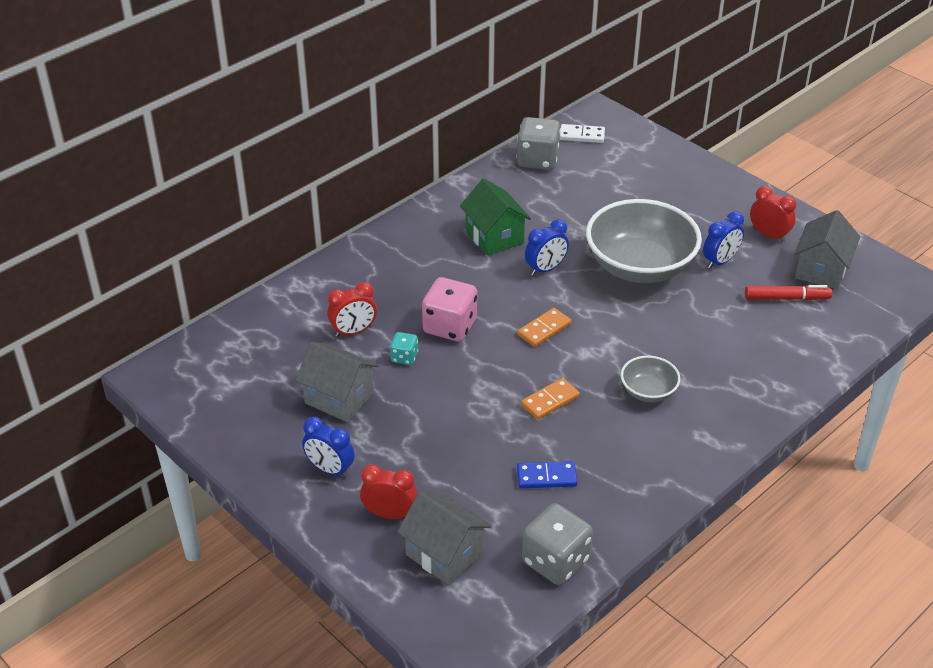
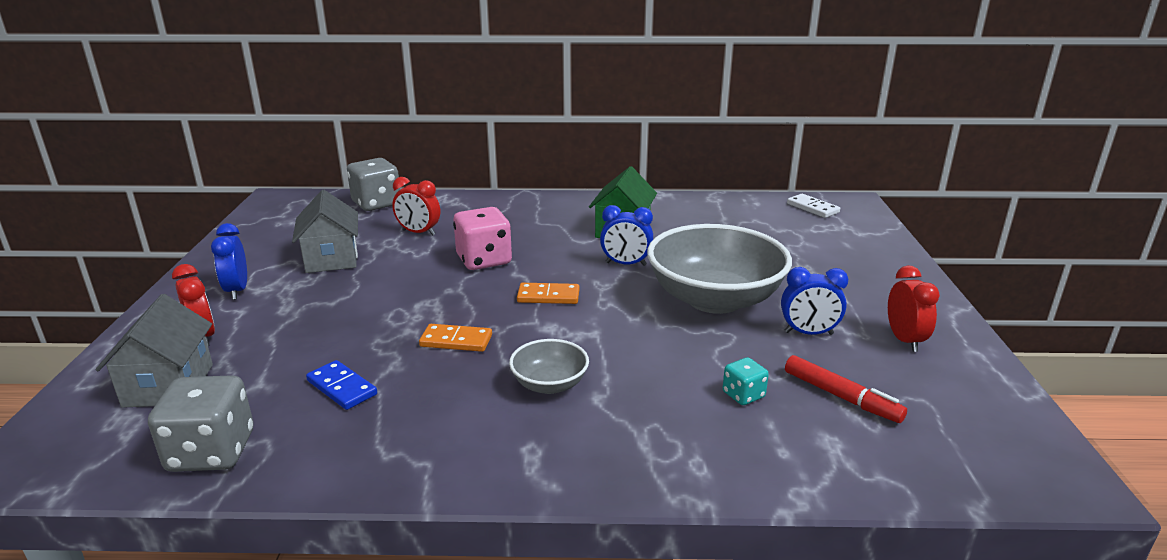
camera: 45 degrees right, 15 degrees down
turquoise dice [390,332,418,365] -> turquoise dice moved to [723,357,769,405]
grey dice [516,117,561,170] -> grey dice moved to [347,158,400,211]
grey house [794,210,860,290] -> none

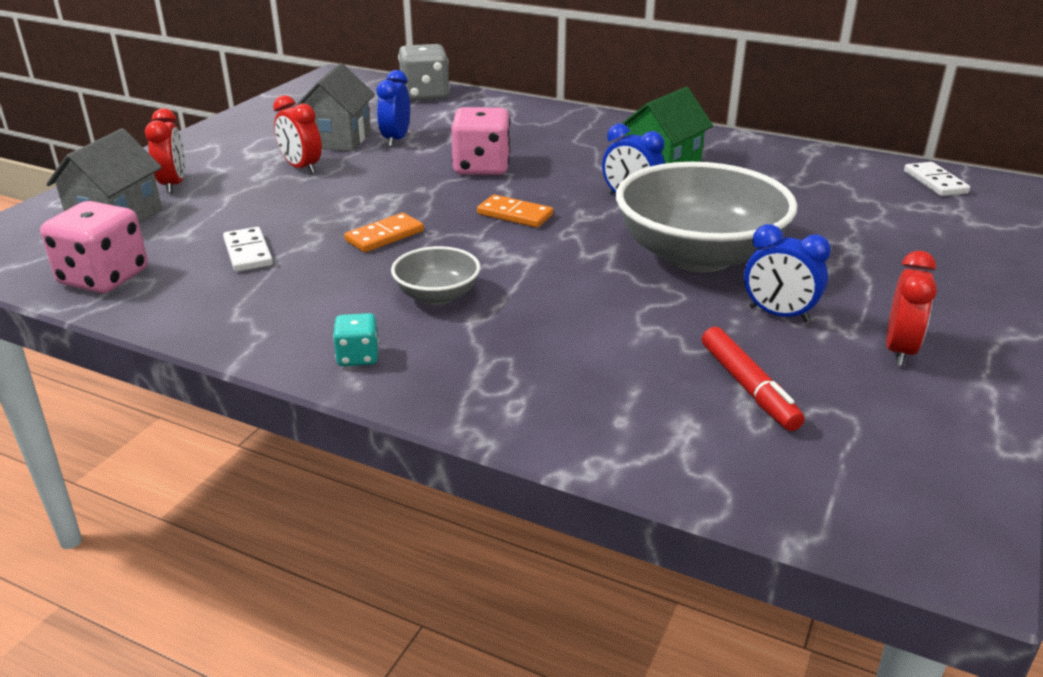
camera: 25 degrees right, 5 degrees up
grey dice [148,375,253,472] -> pink dice [40,201,148,293]
blue clock [211,223,247,300] -> blue clock moved to [377,70,410,147]
blue domino [306,360,377,410] -> white domino [223,227,273,272]
red clock [392,177,440,235] -> red clock moved to [273,95,322,174]
orange domino [419,324,492,352] -> orange domino turned 75 degrees counterclockwise [344,213,424,252]
turquoise dice [723,357,769,405] -> turquoise dice moved to [333,313,379,366]

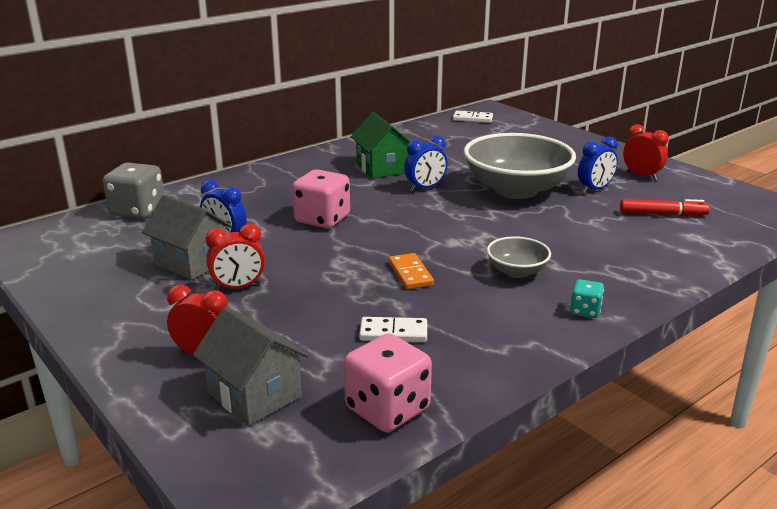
camera: 65 degrees left, 5 degrees down
orange domino [477,195,553,228] -> none

